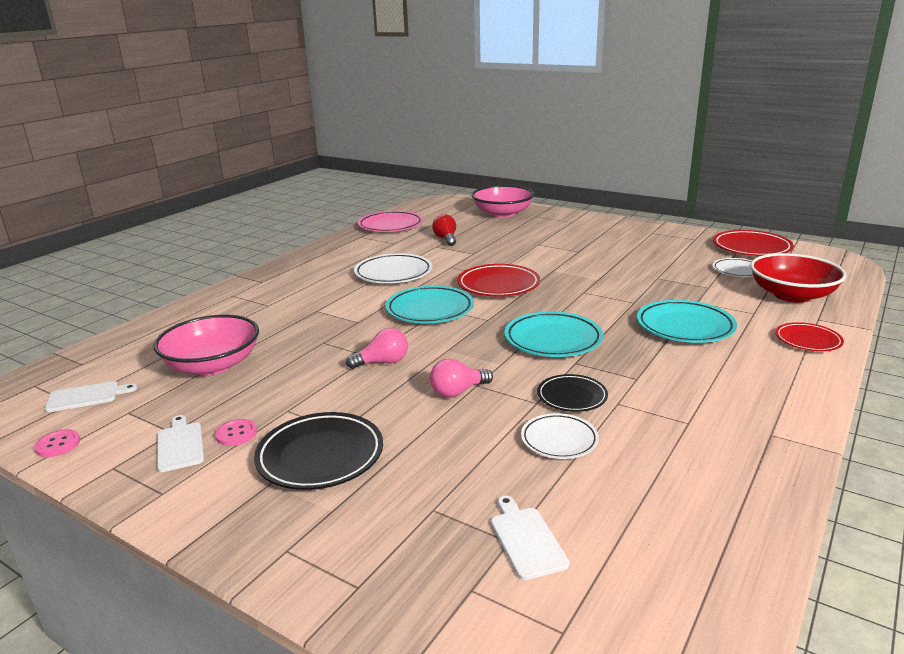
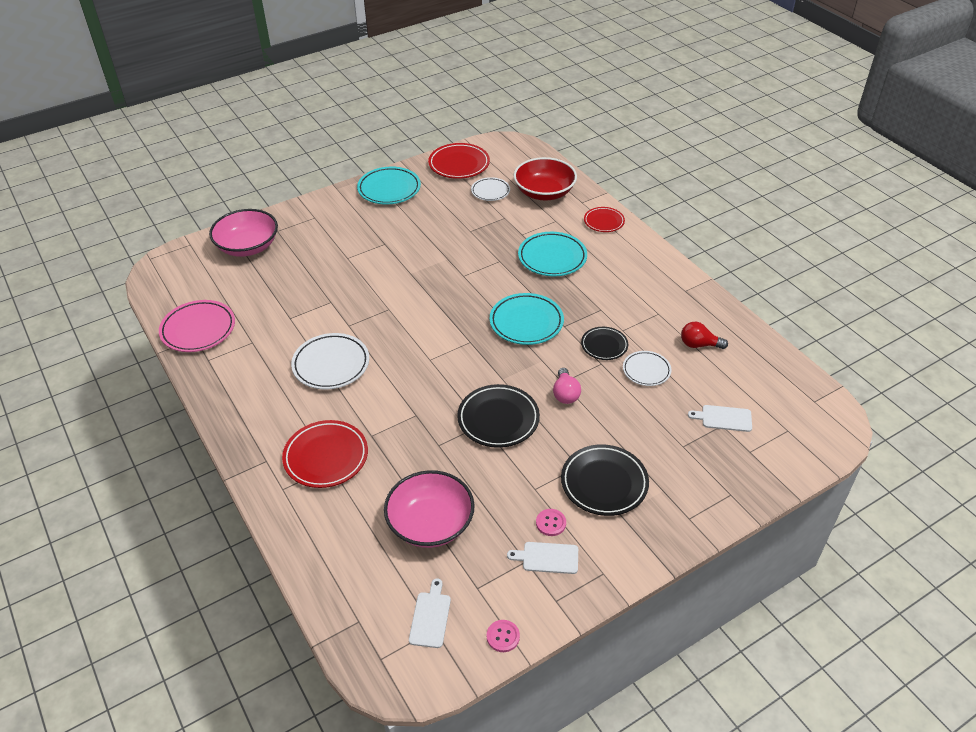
camera: 65 degrees left, 20 degrees up
pink light bulb [346,328,408,369] -> black plate [457,384,540,448]
turquoise plate [386,286,474,323] -> turquoise plate moved to [357,167,421,205]
red light bulb [432,214,456,246] -> red light bulb moved to [681,322,728,349]
red plate [457,264,540,297] -> red plate moved to [282,420,368,488]

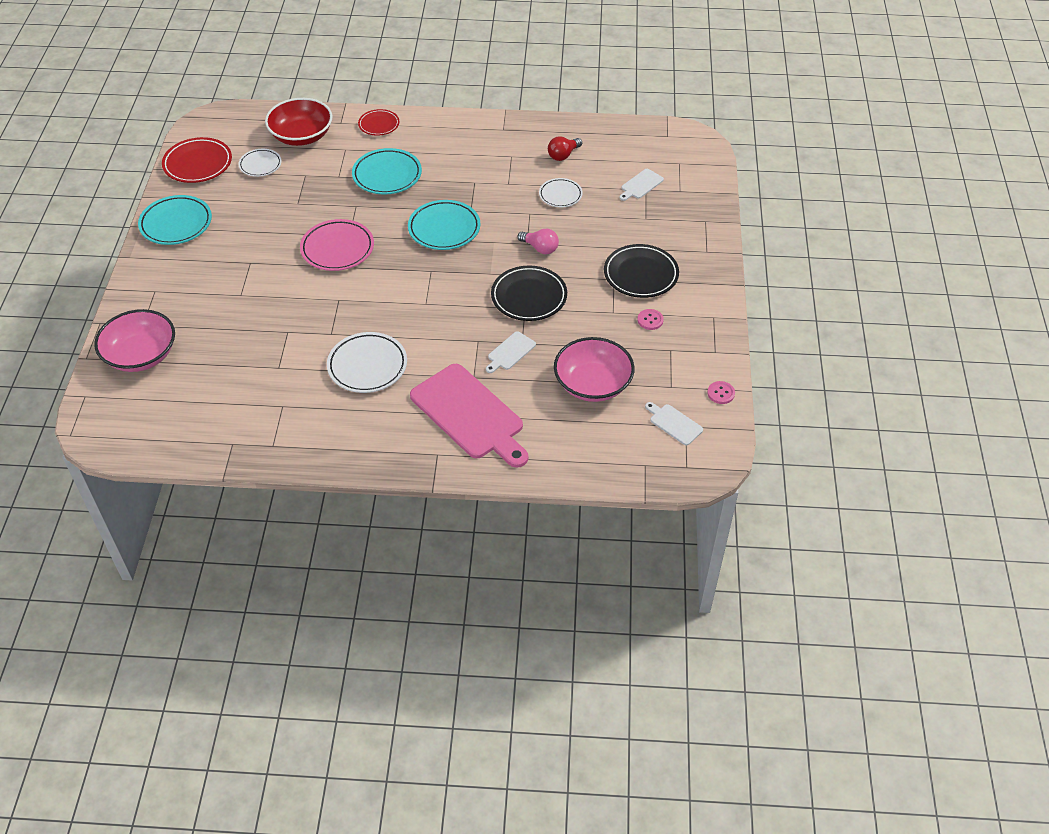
camera: 55 degrees left, 5 degrees up
pink plate [159,300,235,352] -> pink plate moved to [300,219,374,271]
red plate [282,420,368,488] -> pink cutting board [410,364,528,468]
white cutting board [507,542,578,574] -> white cutting board moved to [486,331,536,373]
black plate [581,327,628,360] -> none

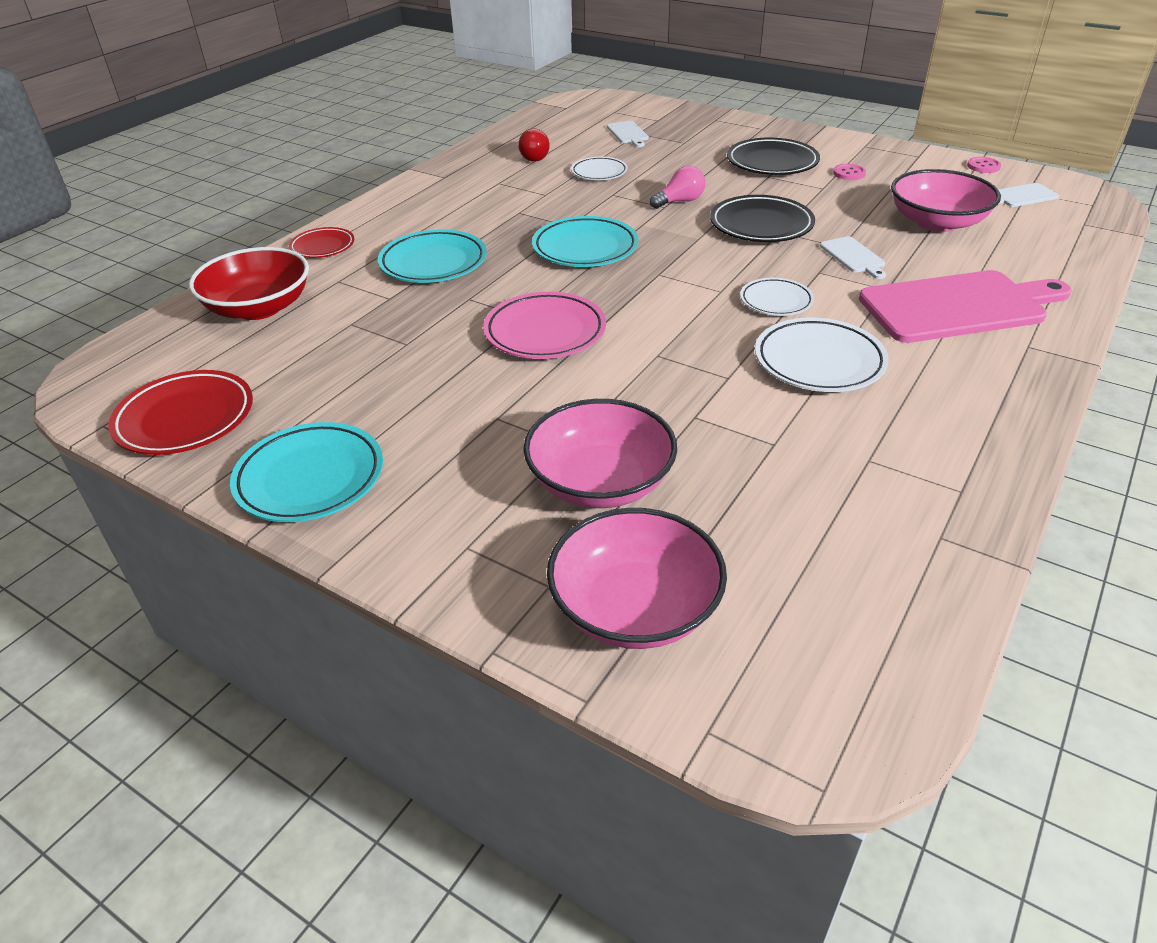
camera: 60 degrees left, 10 degrees down
white plate [238,149,282,177] -> white plate moved to [740,278,814,316]
none -> pink bowl [523,399,677,508]

